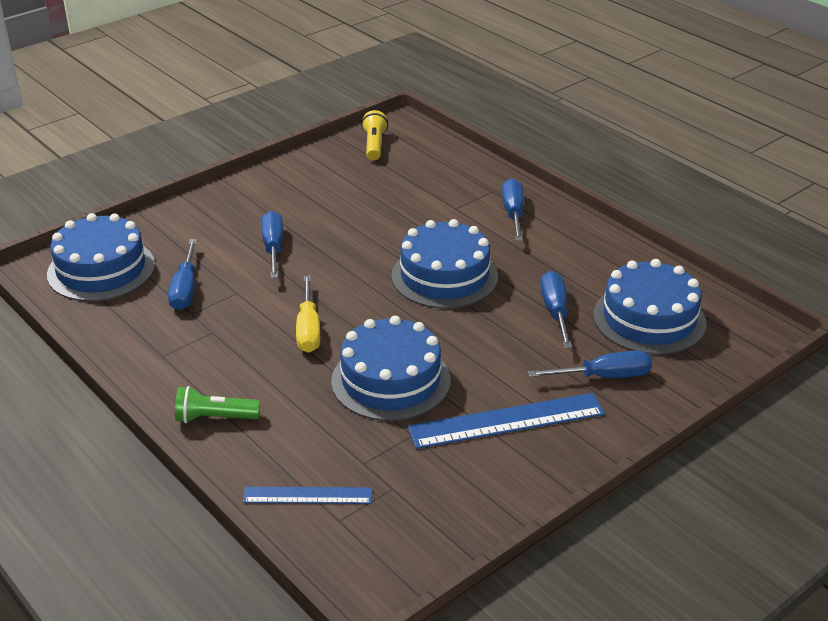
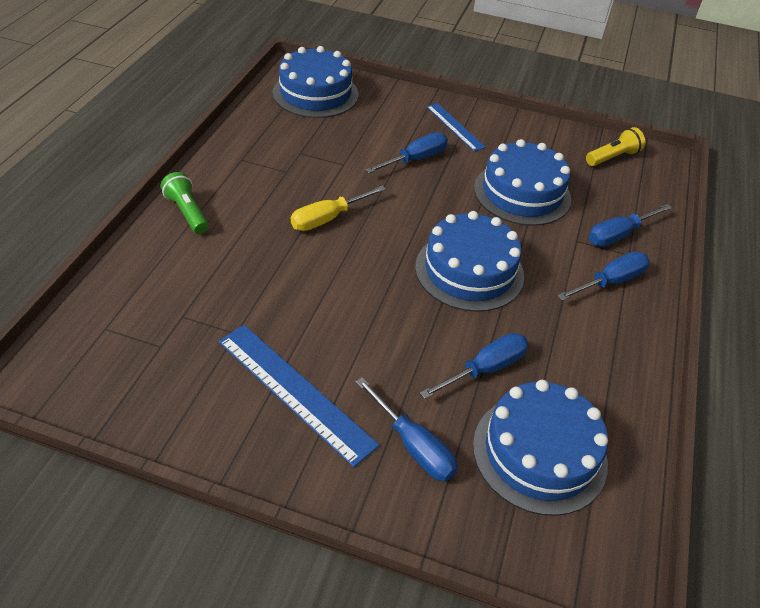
camera: 55 degrees right, 10 degrees up
blue screwdriver [168,239,197,310] -> blue screwdriver moved to [589,204,672,247]
blue ruler [243,487,372,504] -> blue ruler moved to [426,103,486,151]
blue cake [331,316,451,421] -> blue cake moved to [474,139,571,226]

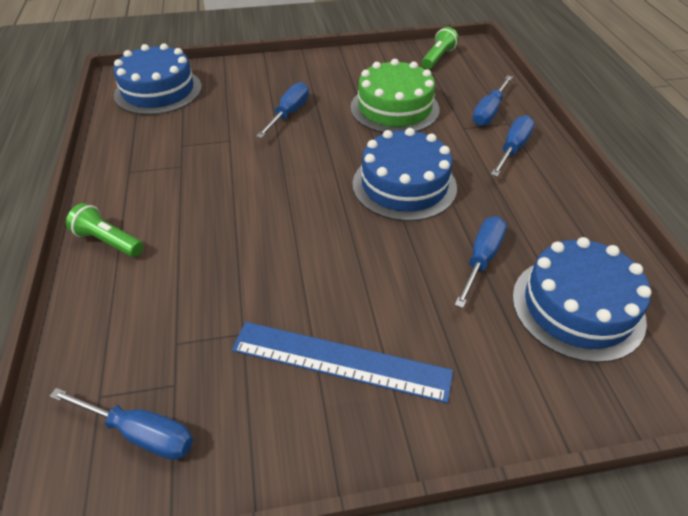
camera: 25 degrees left, 0 degrees up
yellow screwdriver [291,185,386,231] -> none
blue screwdriver [356,377,458,481] -> blue screwdriver moved to [50,388,193,460]
blue ruler [426,103,486,151] -> none
blue cake [474,139,571,226] -> green cake [350,59,440,133]
yellow flashlight [586,127,645,166] -> green flashlight [422,27,459,69]

